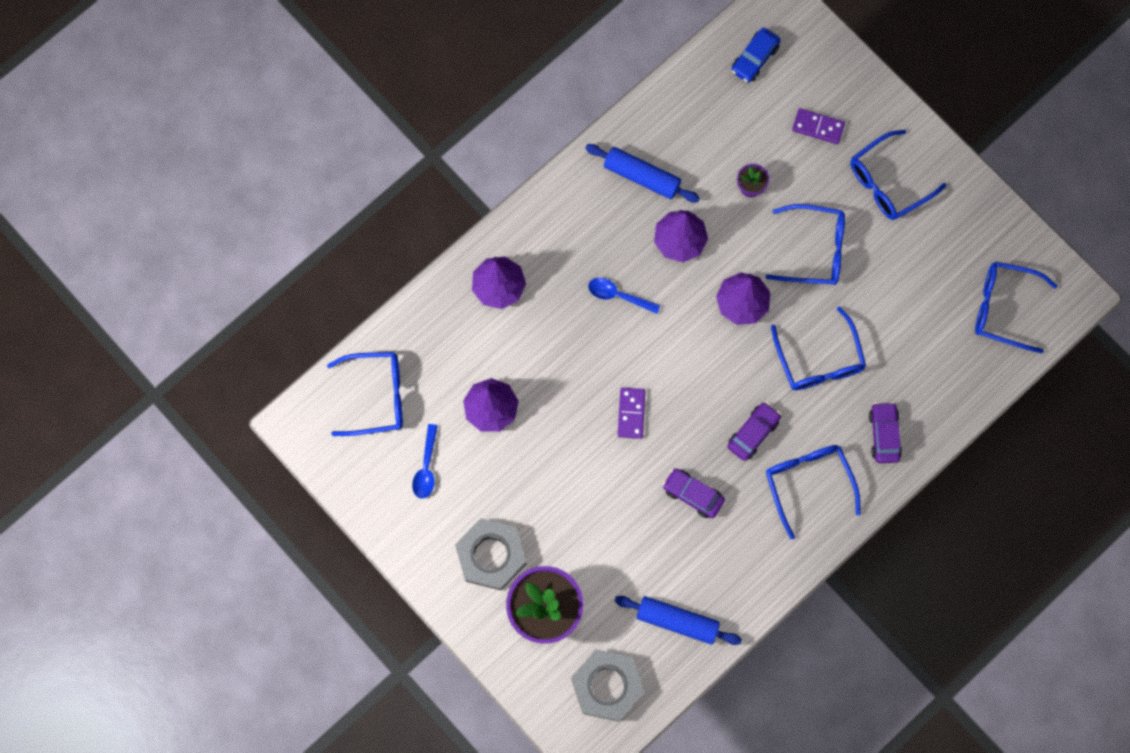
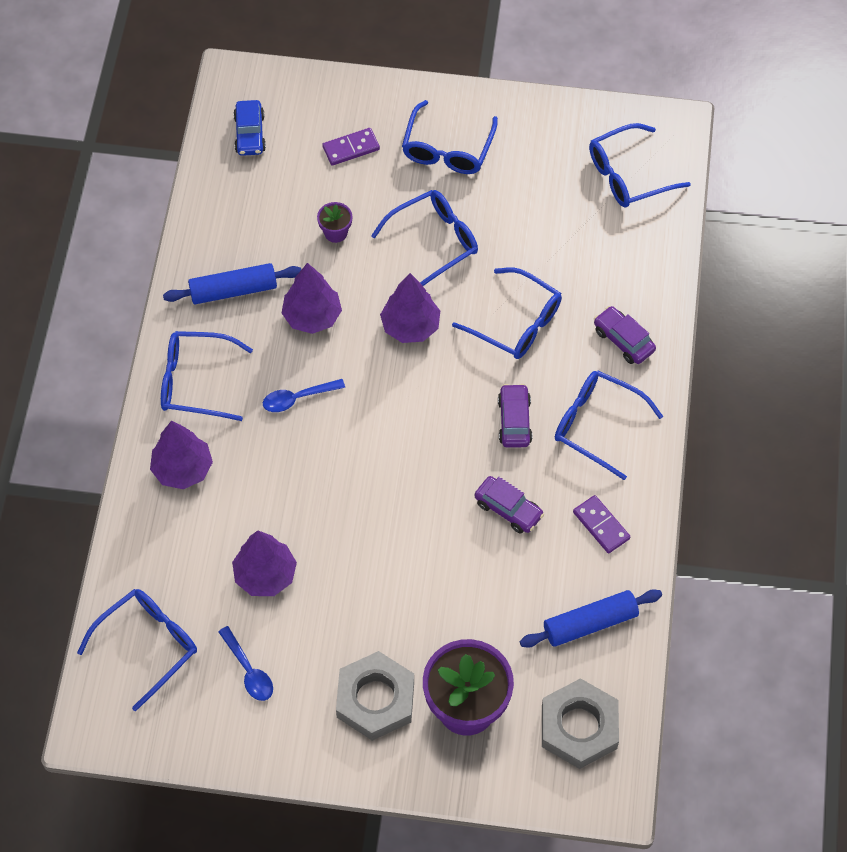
camera: 40 degrees left, 15 degrees down
purple domino [618,388,645,439] -> purple domino moved to [573,495,630,554]
purple car [663,468,725,518] -> purple car turned 135 degrees counterclockwise [475,476,544,533]
none -> blue glasses [161,331,253,421]

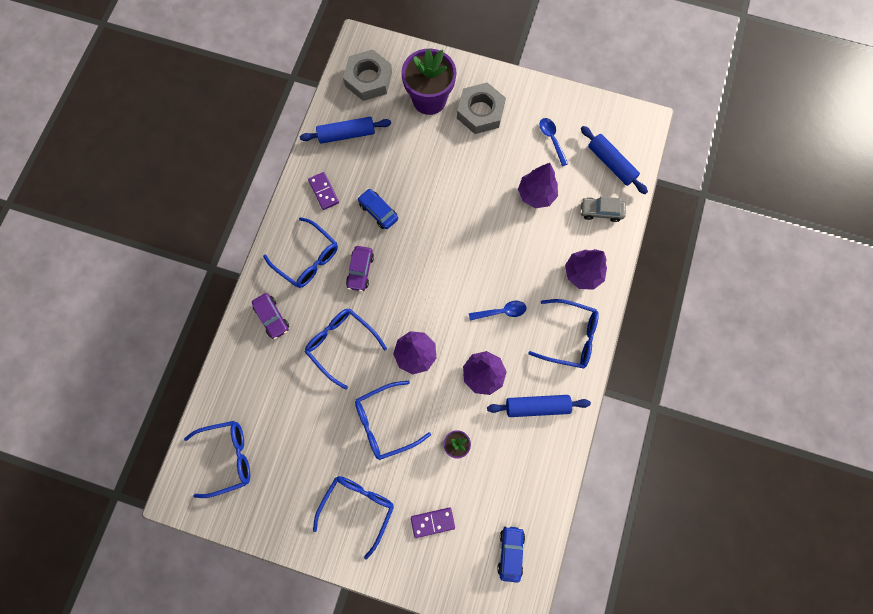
camera: 170 degrees left, 15 degrees up
blue glasses [77,589,197,711] -> blue rolling pin [581,126,648,194]
purple car [475,476,544,533] -> blue car [357,188,398,229]
none -> grey car [580,197,626,222]

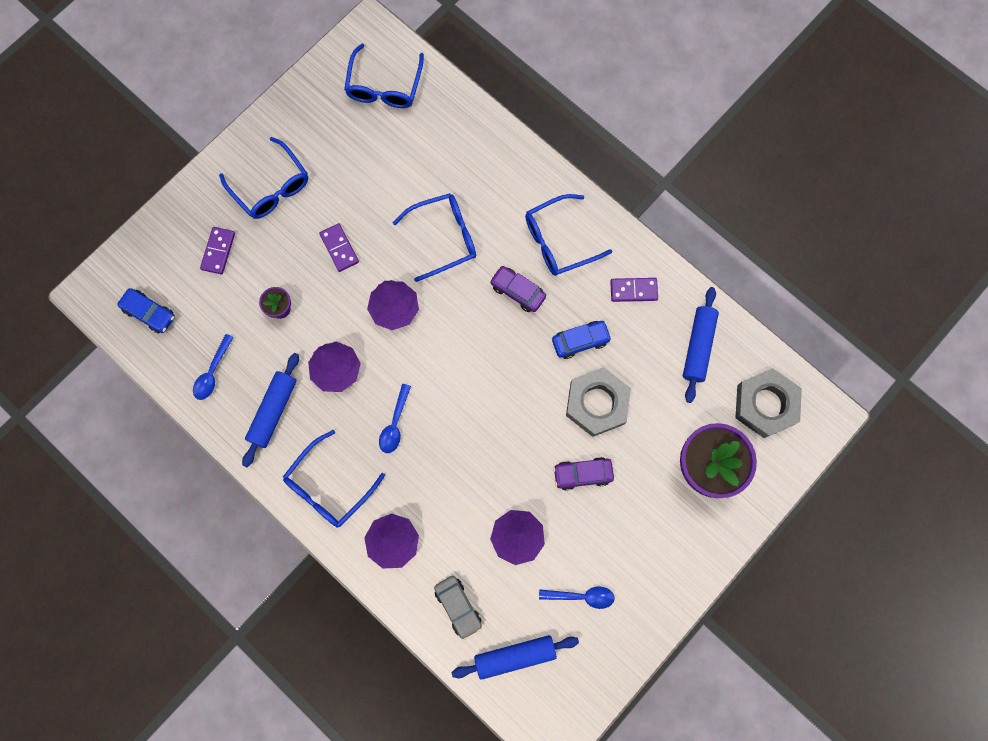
camera: 115 degrees right, 0 degrees up
purple car [252,293,289,340] -> purple car moved to [553,457,614,491]
blue glasses [355,381,431,460] -> purple domino [319,223,359,272]
grey nut [457,83,506,134] -> grey nut moved to [566,367,631,437]
grey car [580,197,626,222] -> grey car turned 120 degrees clockwise [434,576,482,640]
none -> blue spoon [193,334,234,400]

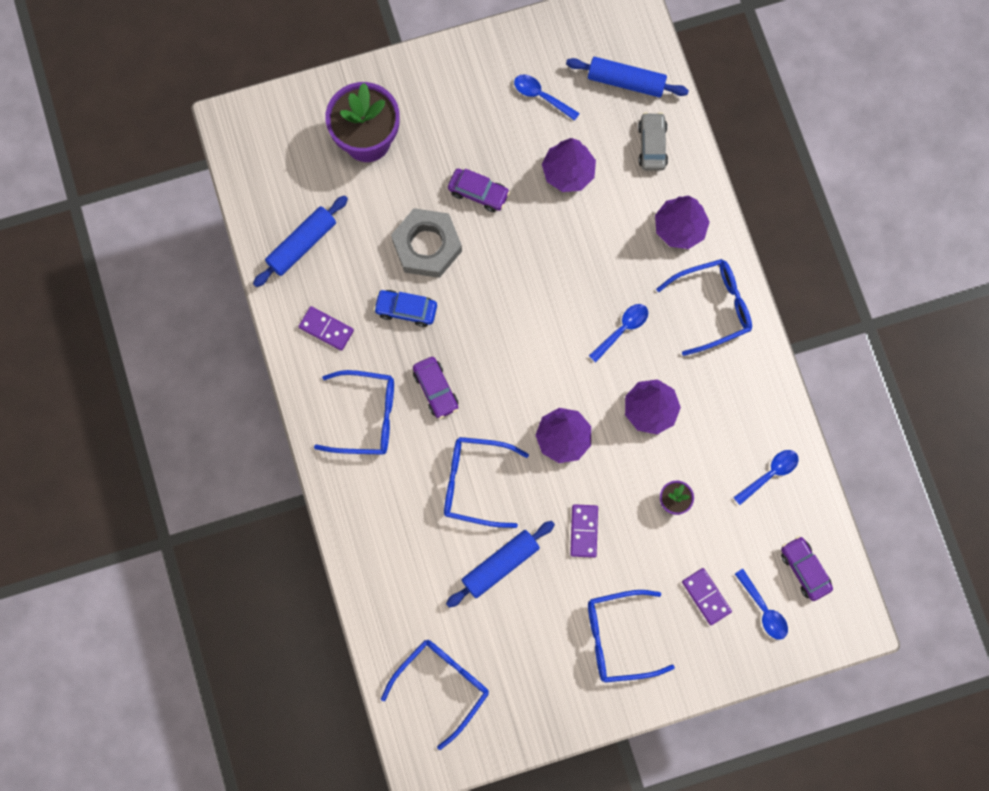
camera: 150 degrees left, 0 degrees up
blue car [118,288,175,333] -> purple car [781,536,833,601]
purple domino [200,227,235,274] -> purple domino turned 75 degrees counterclockwise [682,568,732,625]
blue glasses [219,137,308,219] -> blue glasses turned 90 degrees counterclockwise [588,590,675,683]
blue rolling pin [242,353,299,467] -> blue rolling pin moved to [446,521,555,608]
grey nut [735,368,802,438] -> none
none -> blue spoon [735,569,788,640]

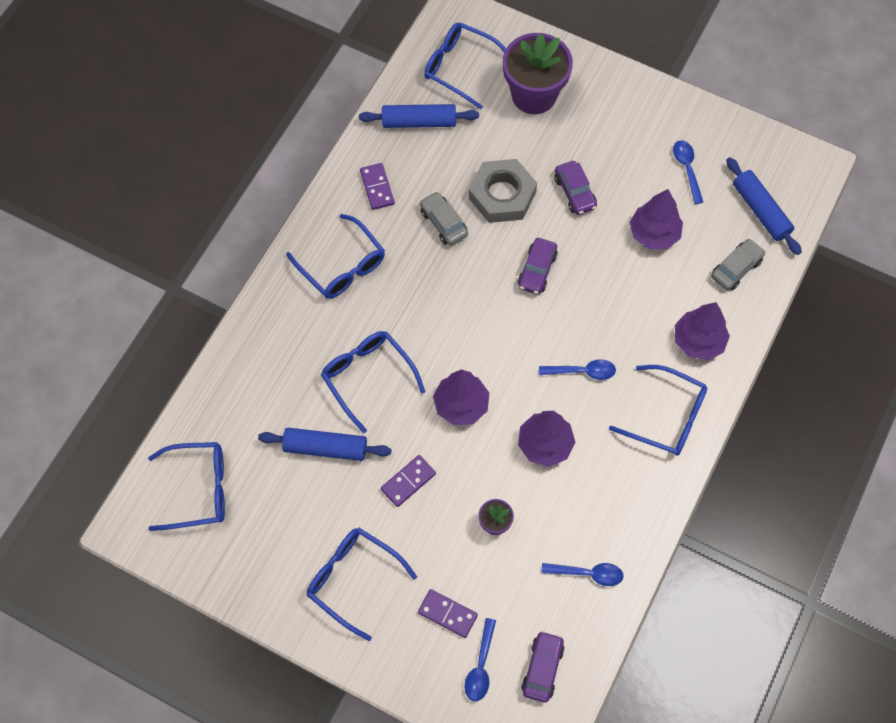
camera: 45 degrees right, 10 degrees down
blue car [374,290,437,327] -> grey car [420,191,468,246]
purple car [413,357,459,419] -> purple car moved to [518,238,558,295]
purple domino [682,568,732,625] -> purple domino turned 75 degrees counterclockwise [418,589,478,638]
none -> blue glasses [424,23,506,109]

